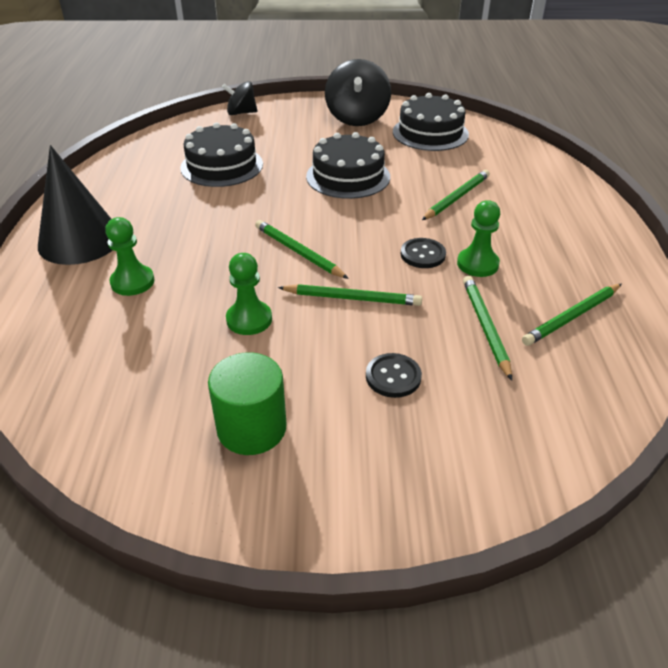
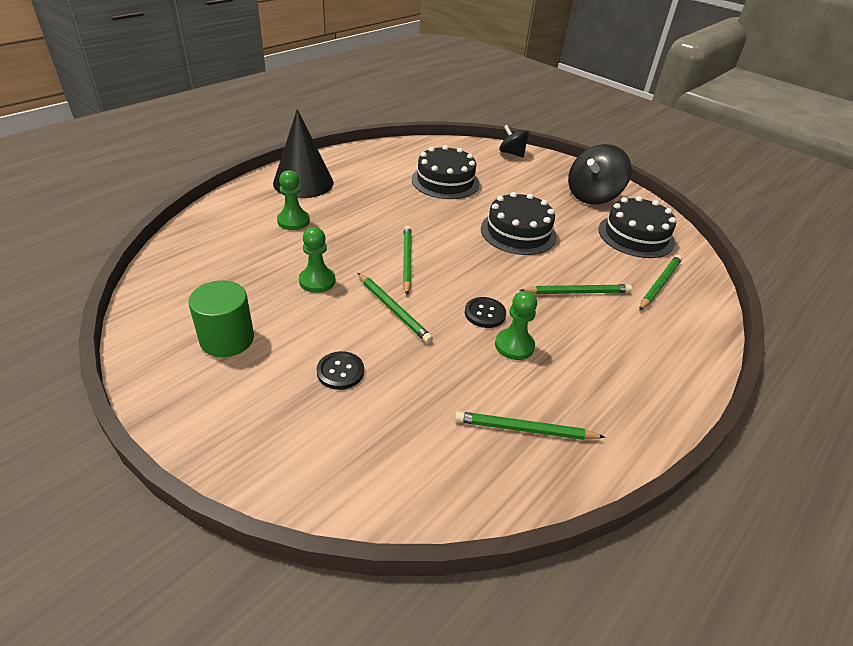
camera: 40 degrees right, 0 degrees up
green pencil [463,276,512,381] -> green pencil moved to [639,255,682,311]

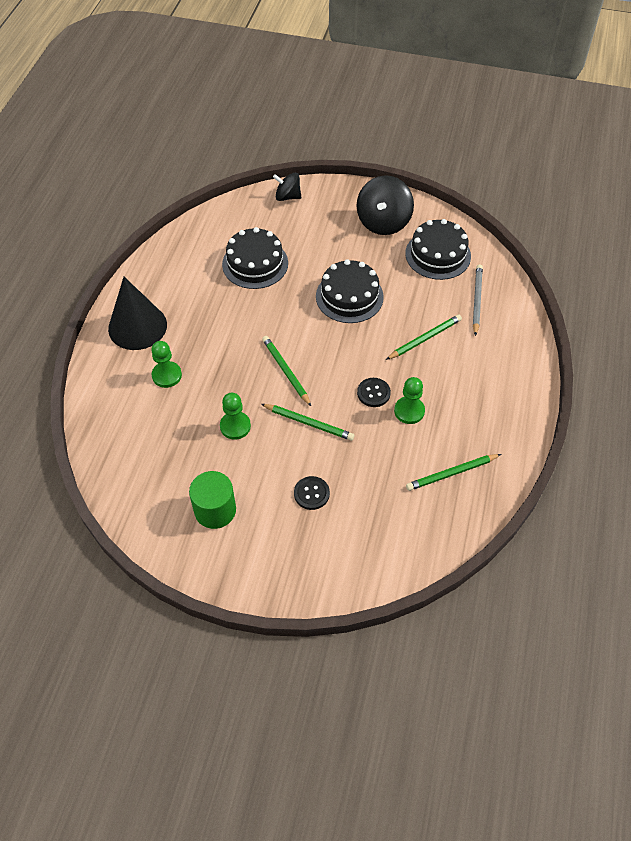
camera: 25 degrees left, 15 degrees up
green pencil [639,255,682,311] -> grey pencil [473,264,483,336]

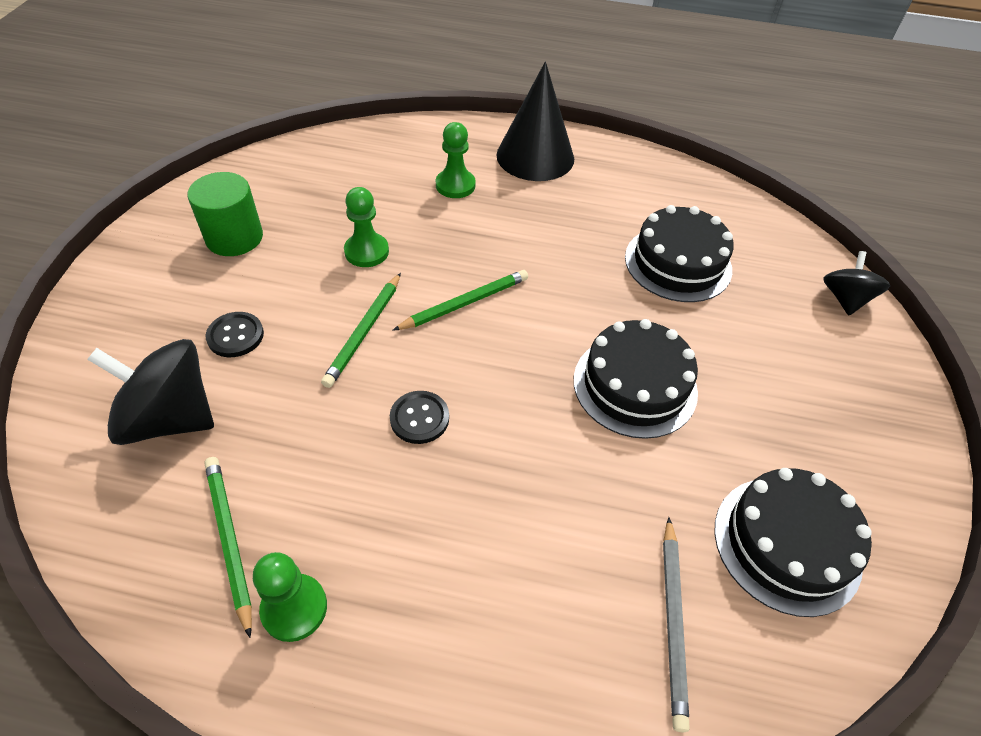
camera: 85 degrees right, 5 degrees down
black spinning top [357,175,414,235] -> black spinning top moved to [87,339,214,445]
green pencil [386,315,462,360] -> none
green pawn [394,377,425,424] -> green pawn moved to [253,552,327,642]
grey pencil [473,264,483,336] -> grey pencil turned 90 degrees clockwise [663,517,690,732]

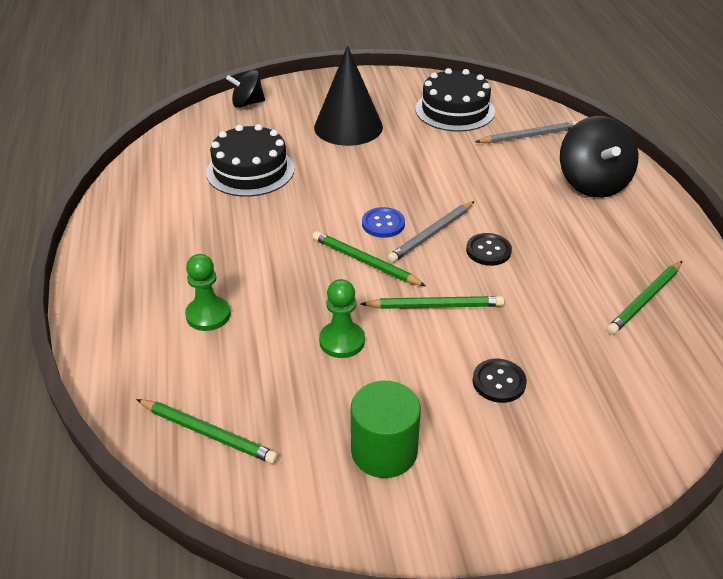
camera: 110 degrees left, 10 degrees down
black spinning top [87,339,214,445] -> black spinning top moved to [560,116,639,198]
green pawn [253,552,327,642] -> none
black cone [496,61,574,181] -> black cone moved to [314,46,383,146]
black cake [574,319,698,439] -> none
none -> green pencil [136,399,278,464]
none -> blue button [362,207,405,238]
none -> grey pencil [387,201,475,263]

